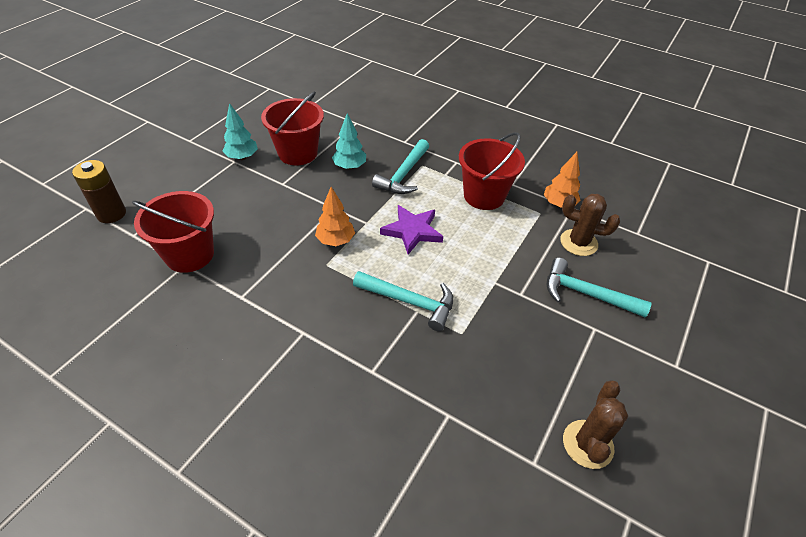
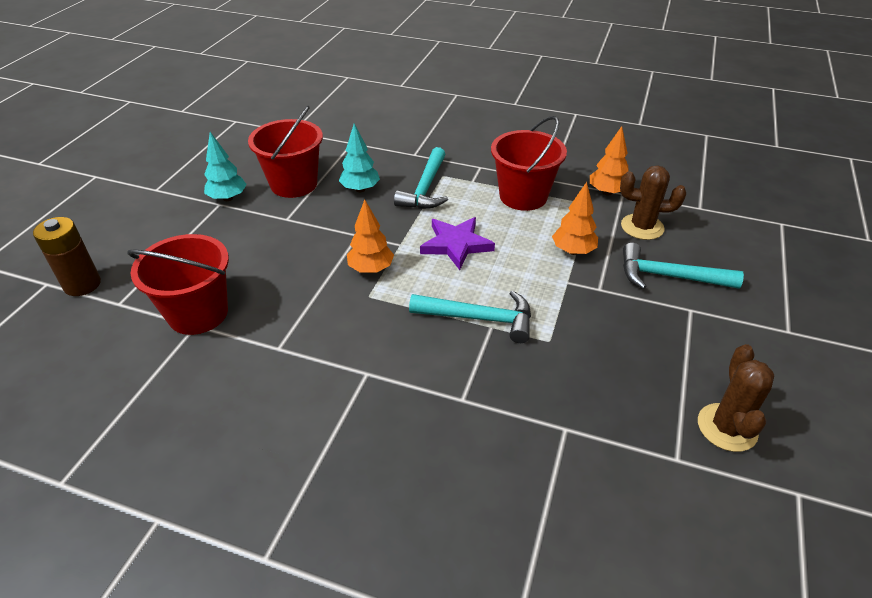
camera: 10 degrees left, 5 degrees down
none -> orange tree [552,182,598,255]

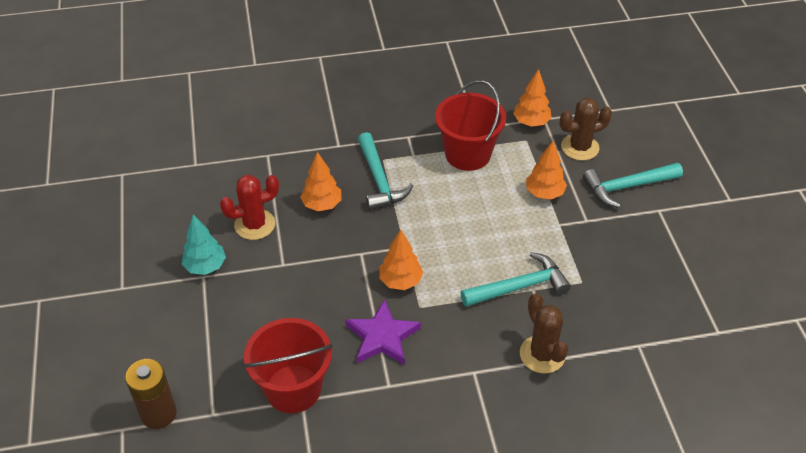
camera: 30 degrees left, 5 degrees up
red bucket [248,106,323,198] -> red cactus [220,175,279,240]
turquoise tree [339,124,380,192] -> orange tree [300,152,342,211]
purple star [420,217,495,270] -> purple star moved to [345,299,421,365]
brown cactus [698,344,775,452] -> brown cactus moved to [520,293,568,373]

